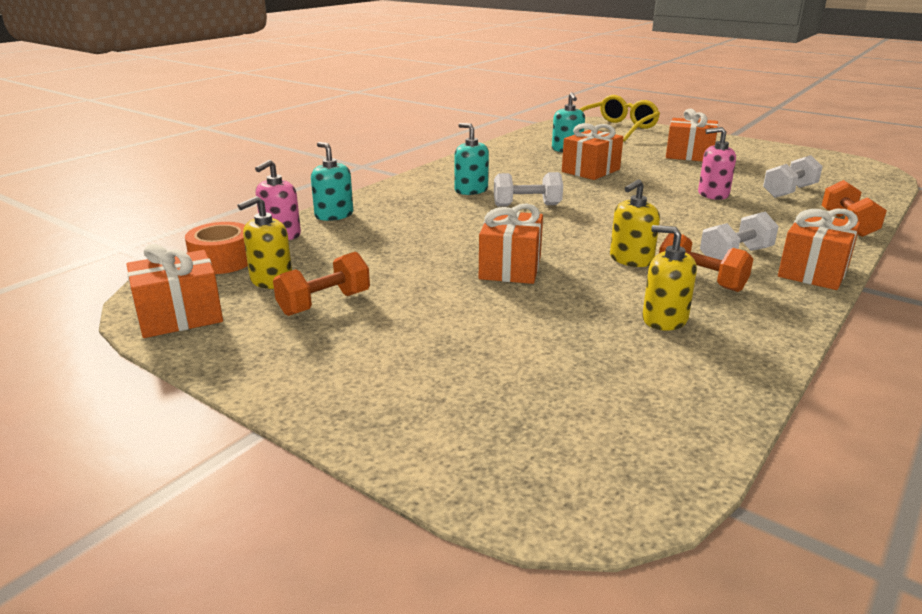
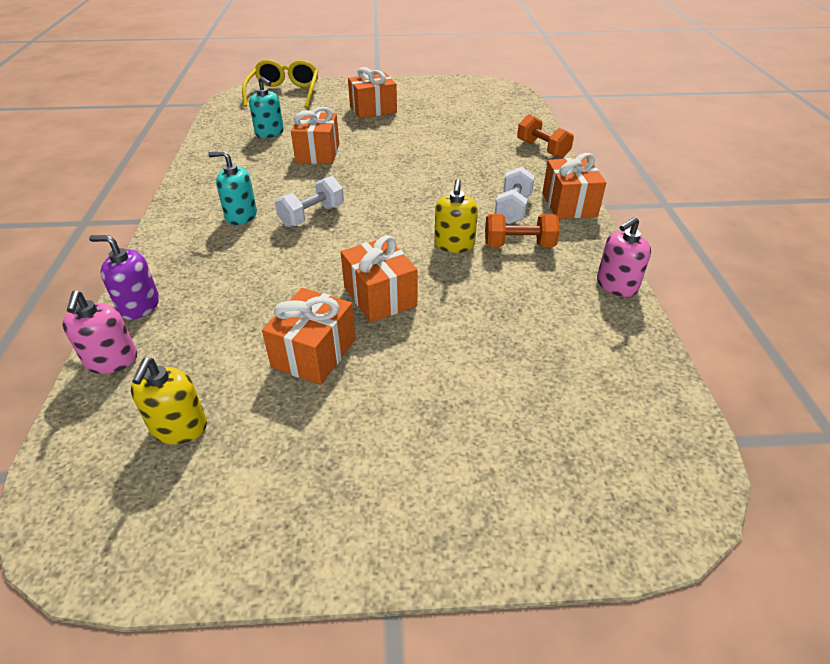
camera: 40 degrees left, 15 degrees up
orange gift [126,244,223,338] -> orange gift moved to [262,288,355,385]
orange tape [185,222,248,274] -> none
orange dumbbell [273,252,370,316] -> none
turquoise soap dispenser [311,142,353,221] -> purple soap dispenser [89,235,159,320]
yellow soap dispenser [642,225,697,331] -> none
pink soap dispenser [698,127,736,200] -> pink soap dispenser moved to [597,217,651,297]
white dumbbell [763,155,823,198] -> none

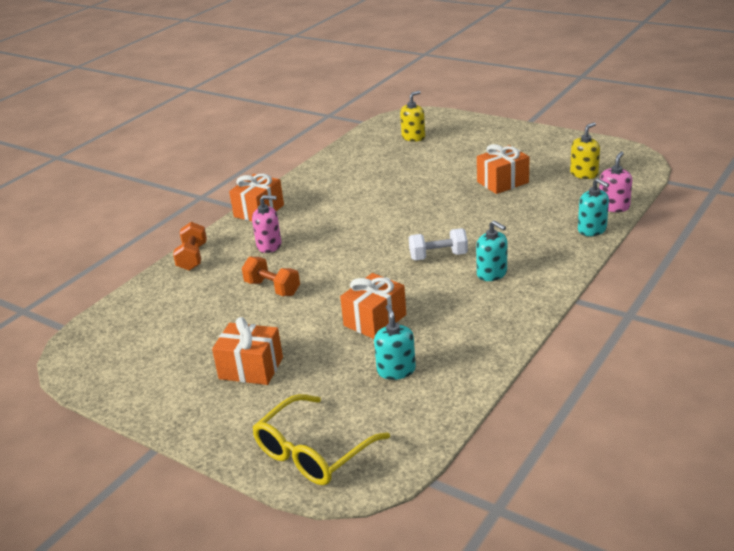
camera: 140 degrees left, 10 degrees down
purple soap dispenser [89,235,159,320] -> turquoise soap dispenser [578,178,609,236]
orange gift [341,235,417,322] -> none
yellow soap dispenser [434,179,478,253] -> yellow soap dispenser moved to [400,91,425,142]
orange dumbbell [485,214,560,247] -> orange dumbbell moved to [242,257,300,296]
white dumbbell [495,167,535,224] -> none
pink soap dispenser [597,217,651,297] -> pink soap dispenser moved to [252,195,281,253]

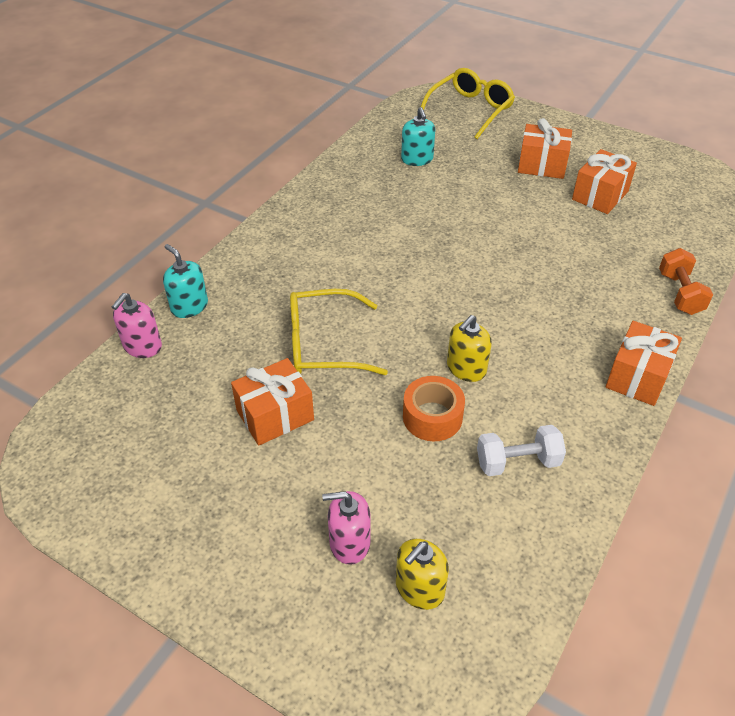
camera: 175 degrees right, 15 degrees up
orange dumbbell [242,257,300,296] -> none
pink soap dispenser [252,195,281,253] -> pink soap dispenser moved to [322,491,371,565]
orange gift [340,273,406,339] -> orange gift moved to [572,149,637,214]
white dumbbell [409,228,468,260] -> white dumbbell moved to [477,425,566,476]
turquoise soap dispenser [476,220,507,281] -> none
yellow soap dispenser [570,122,600,179] -> yellow soap dispenser moved to [447,315,492,382]
none -> yellow glasses [290,289,388,375]
none -> orange tape [403,376,465,441]

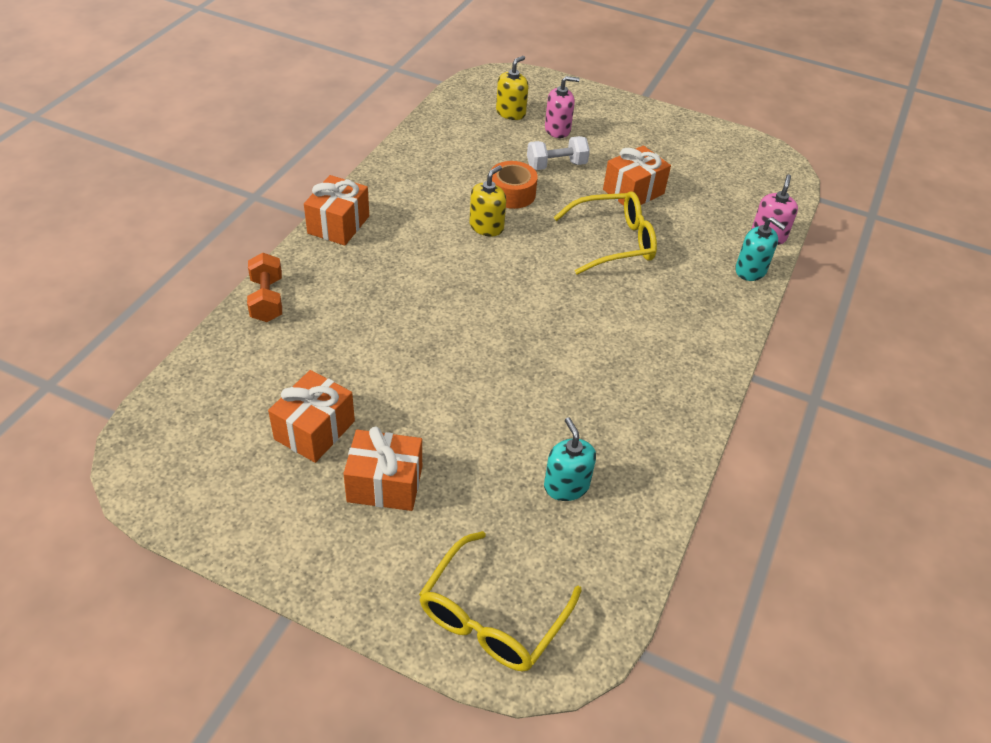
camera: 170 degrees right, 0 degrees up
white dumbbell [477,425,566,476] -> white dumbbell moved to [527,136,590,170]

